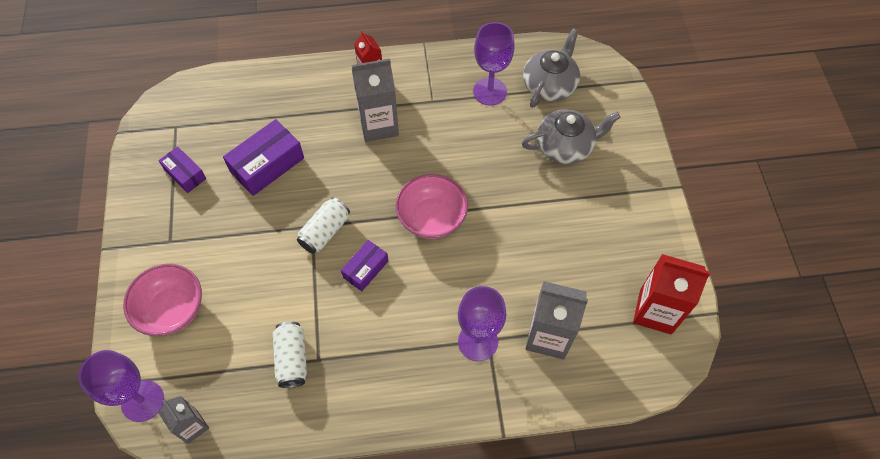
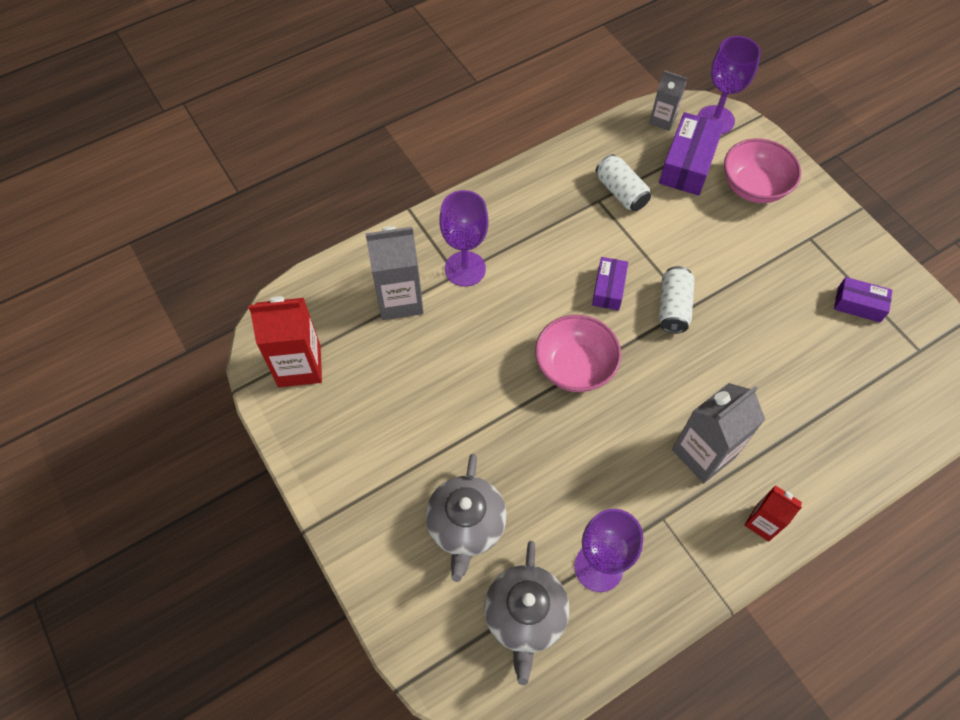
camera: 155 degrees right, 0 degrees up
purple box [223,119,304,196] -> purple box moved to [659,112,724,196]
grey teapot [522,109,621,164] -> grey teapot turned 45 degrees counterclockwise [426,454,507,582]

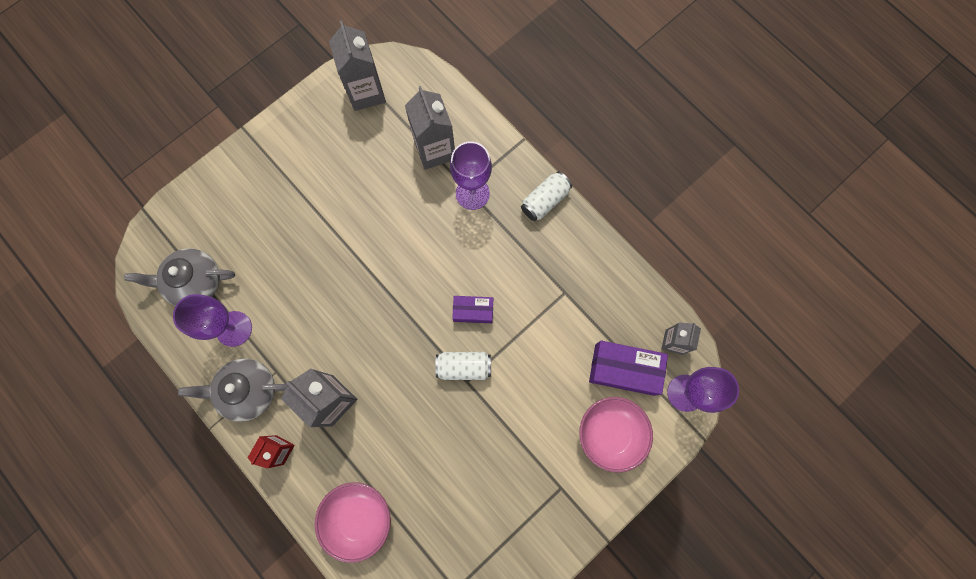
camera: 80 degrees right, 15 degrees up
red carton [248,296,322,387] -> grey carton [329,21,386,111]
grey teapot [426,454,507,582] -> grey teapot moved to [178,359,288,422]
pink bowl [535,315,621,392] -> pink bowl moved to [315,482,391,563]
white can [596,154,651,211] -> white can moved to [521,171,572,221]
purple box [834,277,893,322] -> none

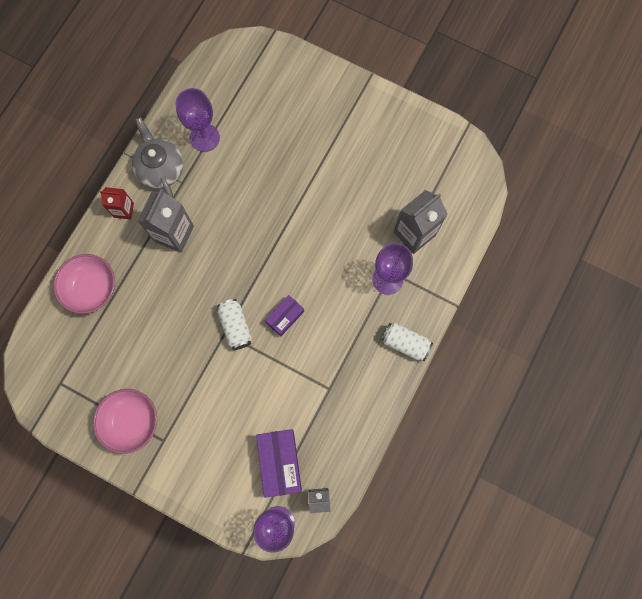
camera: 70 degrees right, 0 degrees up
grey teapot [124,248,235,306] -> none
grey carton [329,21,386,111] -> none
purple box [452,296,493,323] -> purple box turned 60 degrees clockwise [265,295,304,336]
pink bowl [579,397,653,473] -> pink bowl moved to [93,389,157,454]

